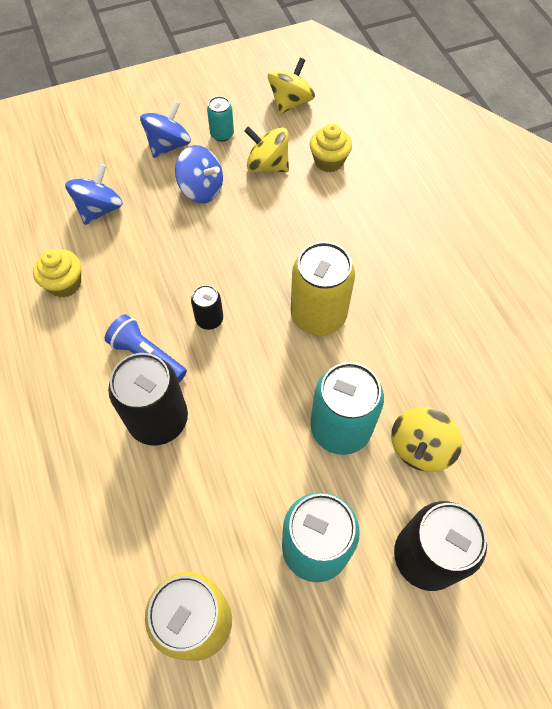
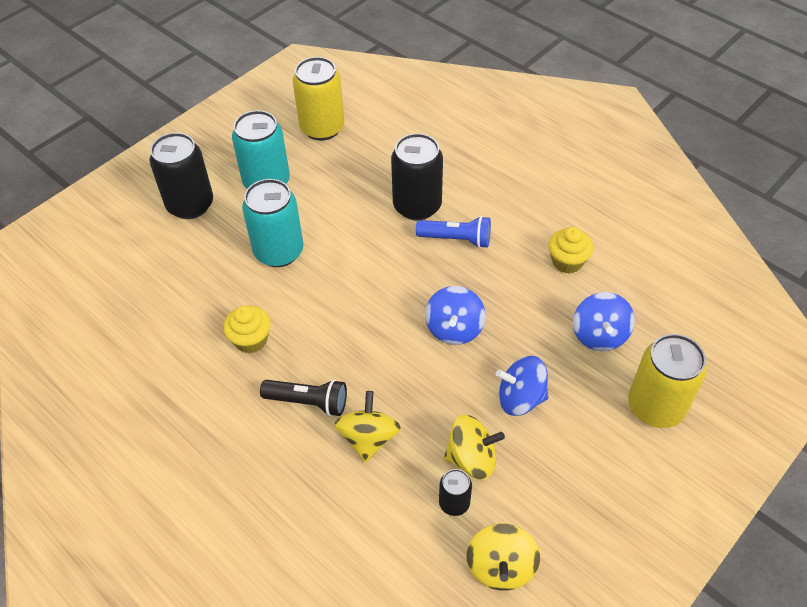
camera: 155 degrees right, 10 degrees down
blue spinning top [140,101,191,158] -> blue spinning top moved to [425,286,486,345]
black can [191,285,223,330] -> black can moved to [439,469,472,516]
turquoise can [207,96,234,142] -> none
yellow can [291,242,355,336] -> yellow can moved to [628,334,707,428]
yellow cupcake [310,124,352,172] -> yellow cupcake moved to [223,305,271,353]
yellow spinning top [391,407,462,472] -> yellow spinning top moved to [335,391,401,463]
none -> black flashlight [260,379,347,416]

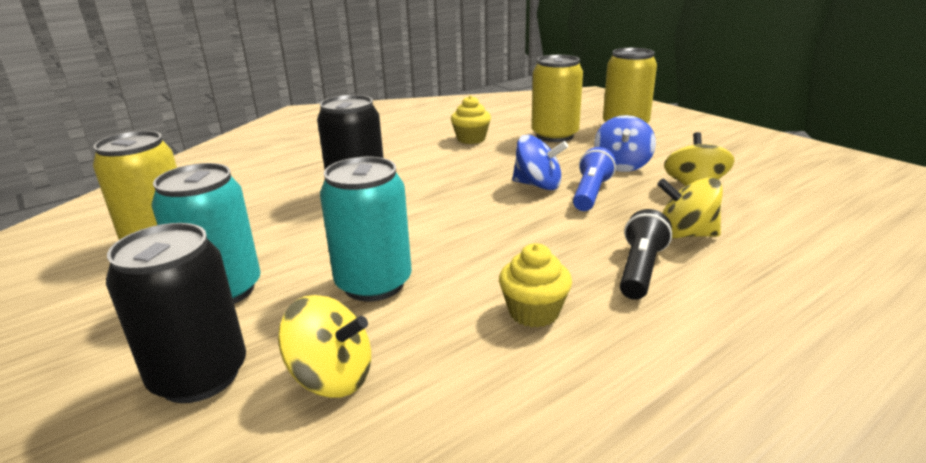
camera: 80 degrees left, 25 degrees down
blue flashlight [416,216,491,248] -> blue flashlight moved to [573,147,616,211]
black can [439,469,472,516] -> none
yellow spinning top [466,524,540,591] -> yellow spinning top moved to [278,295,371,398]
blue spinning top [573,292,635,351] -> yellow can [531,55,583,142]

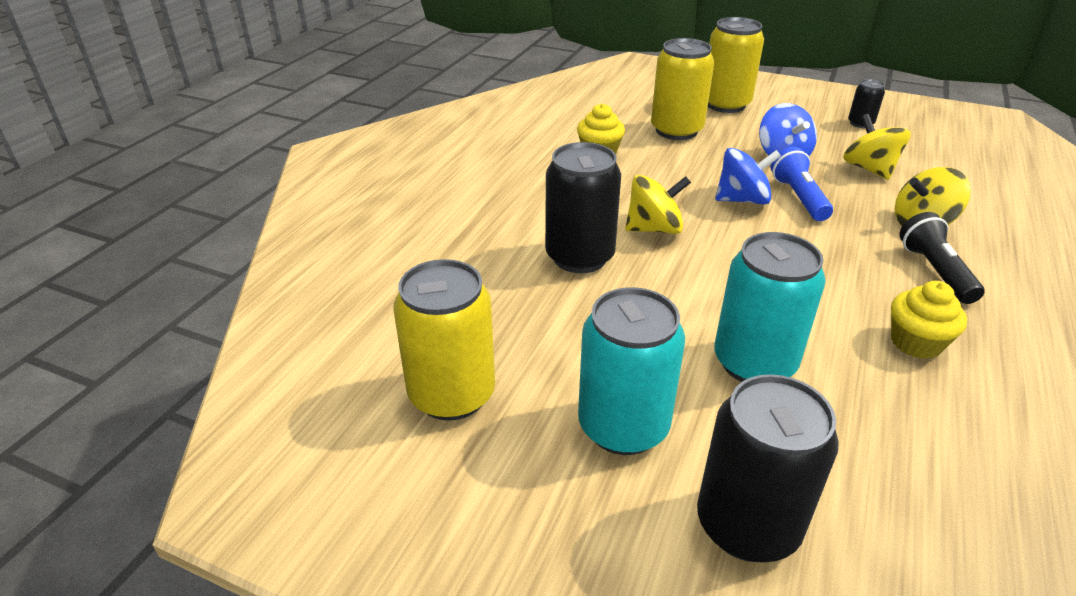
camera: 30 degrees left, 10 degrees up
yellow spinning top [278,295,371,398] -> yellow spinning top moved to [625,175,691,234]
none -> black can [848,79,885,128]

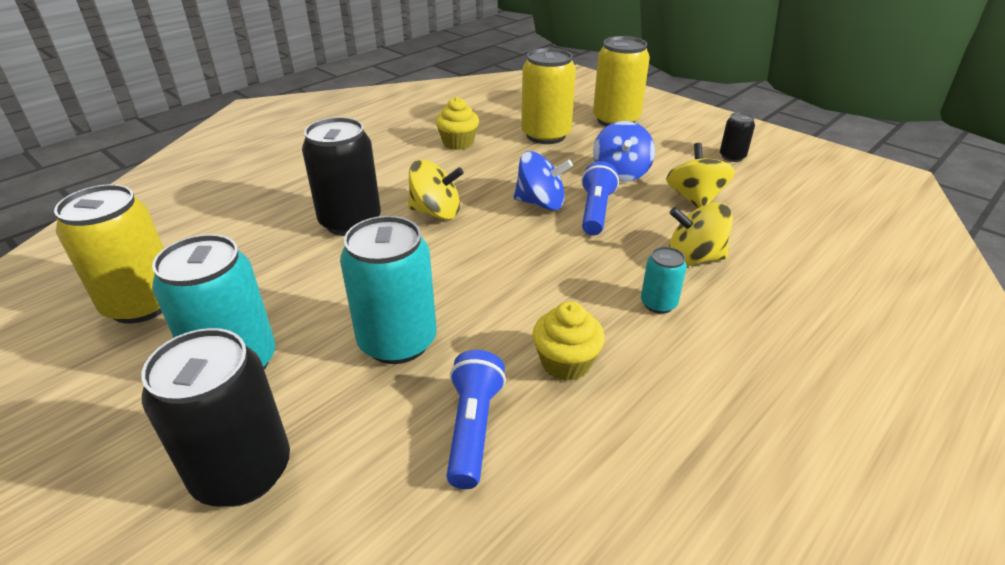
camera: 20 degrees right, 0 degrees up
black flashlight [899,212,984,304] -> turquoise can [641,247,687,314]
none -> blue flashlight [446,350,506,489]

